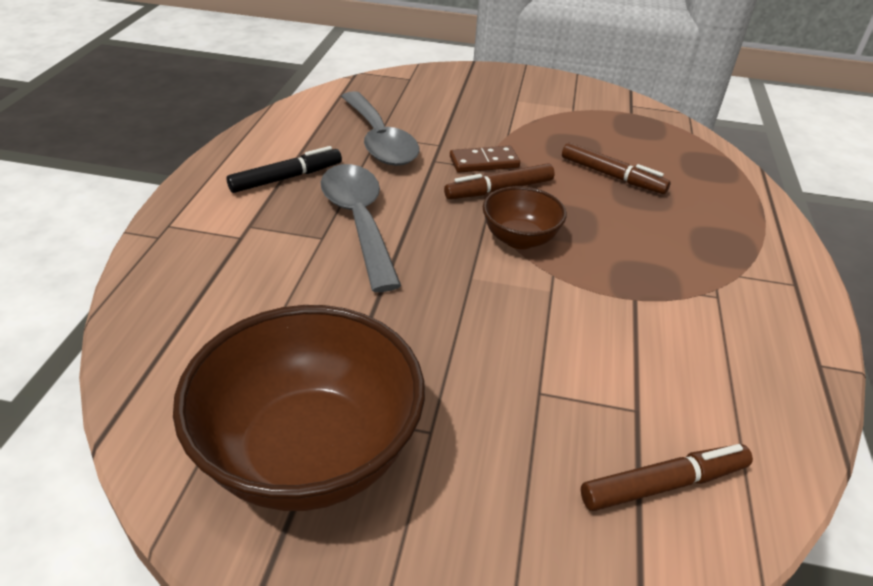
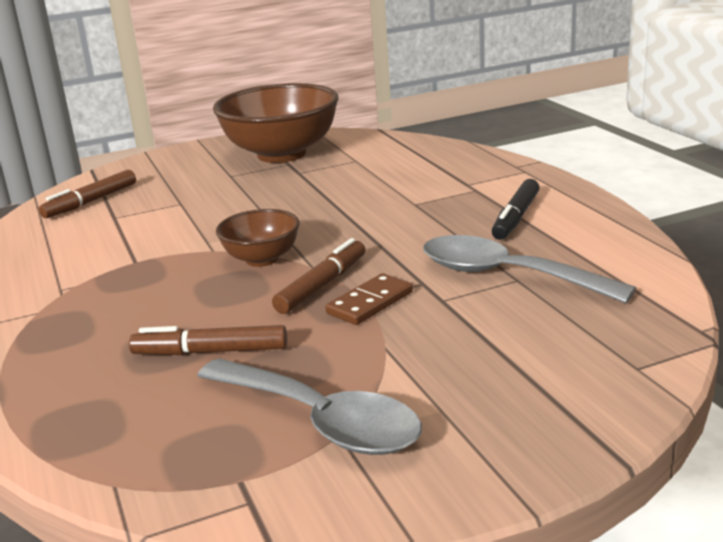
camera: 150 degrees right, 15 degrees down
grey spoon [320,164,401,292] -> grey spoon moved to [197,358,422,455]

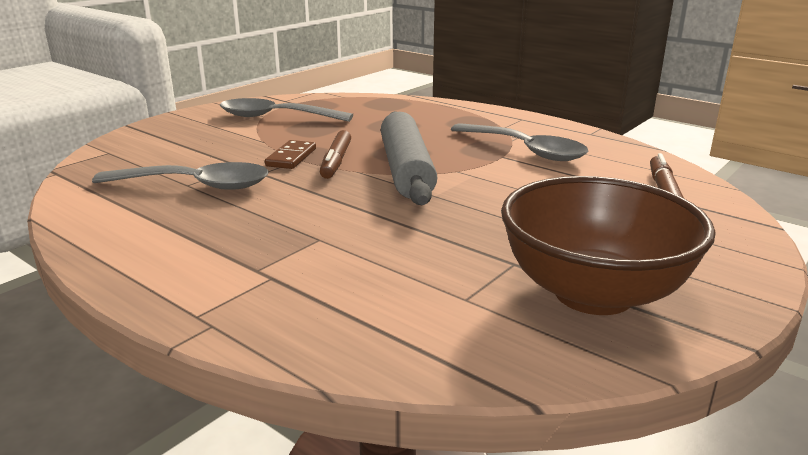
camera: 150 degrees right, 0 degrees up
brown marker [129,325,287,355] -> none
brown bowl [216,209,300,267] -> grey rolling pin [381,111,437,205]
black marker [492,179,539,240] -> none
none -> grey spoon [451,123,588,161]

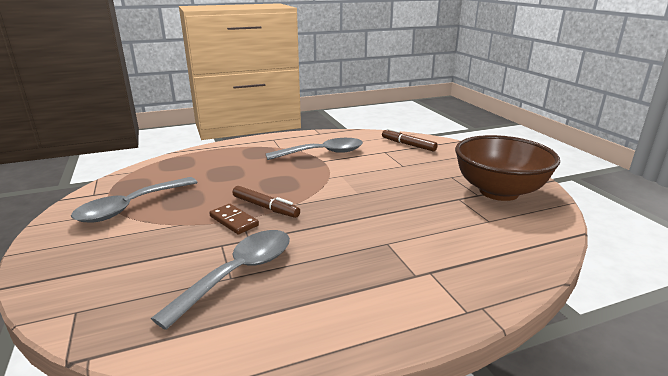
camera: 60 degrees left, 0 degrees up
grey rolling pin [381,111,437,205] -> none

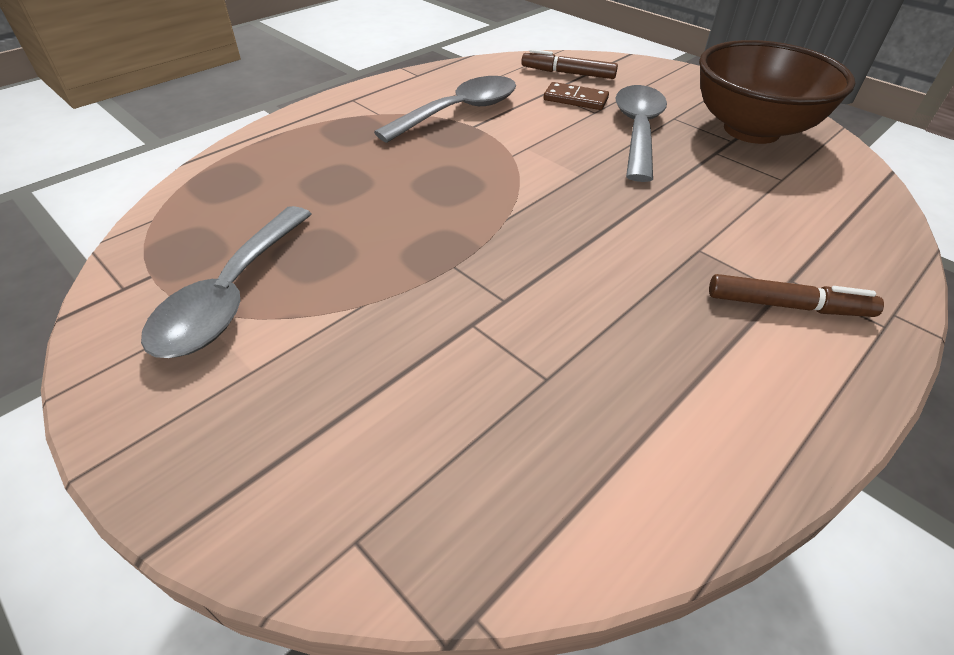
camera: 25 degrees left, 20 degrees up
grey spoon [151,230,290,330] -> grey spoon moved to [615,85,667,182]
brown domino [209,204,259,234] -> brown domino moved to [544,82,609,110]
brown marker [233,186,300,218] -> brown marker moved to [709,274,884,317]

